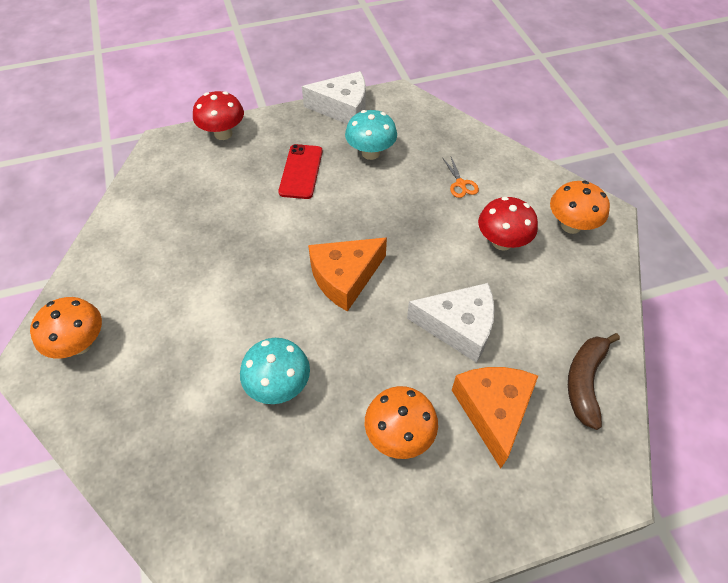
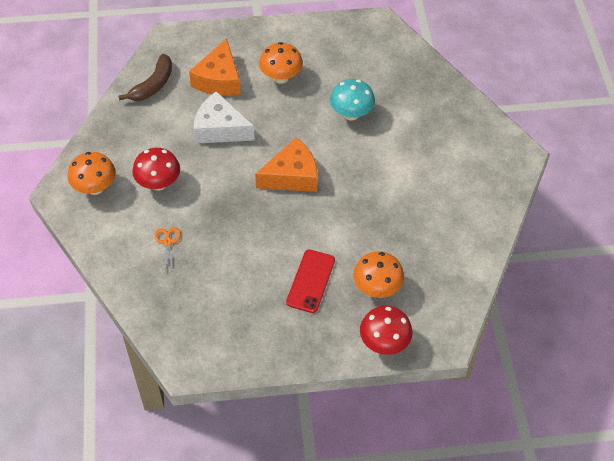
camera: 170 degrees left, 0 degrees up
orange mushroom [30,297,102,358] -> orange mushroom moved to [353,251,404,298]
white cheese [302,71,366,124] -> none
turquoise mushroom [345,110,397,160] -> none

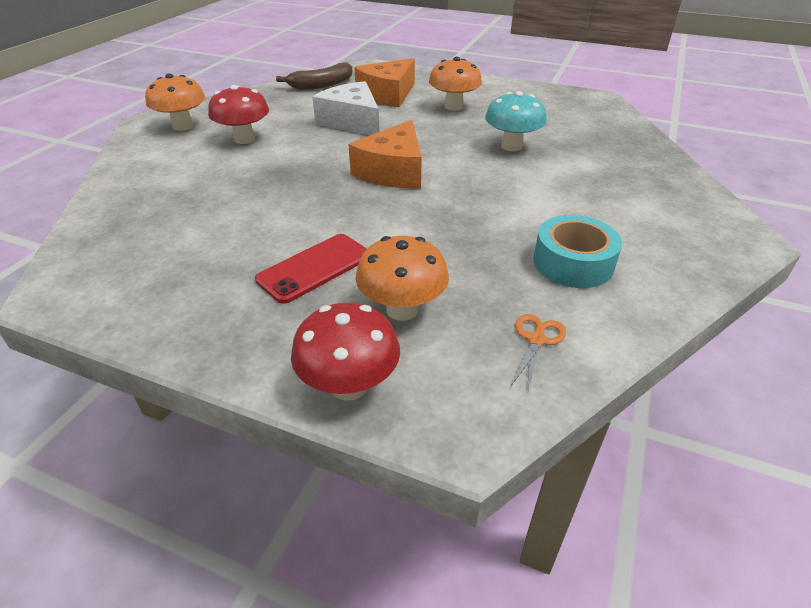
camera: 30 degrees right, 15 degrees down
orange scissors [155,227,181,270] -> orange scissors moved to [511,314,566,391]
orange cheese [255,137,318,192] -> orange cheese turned 105 degrees clockwise [348,120,422,188]
none -> turquoise tape [534,215,622,288]

